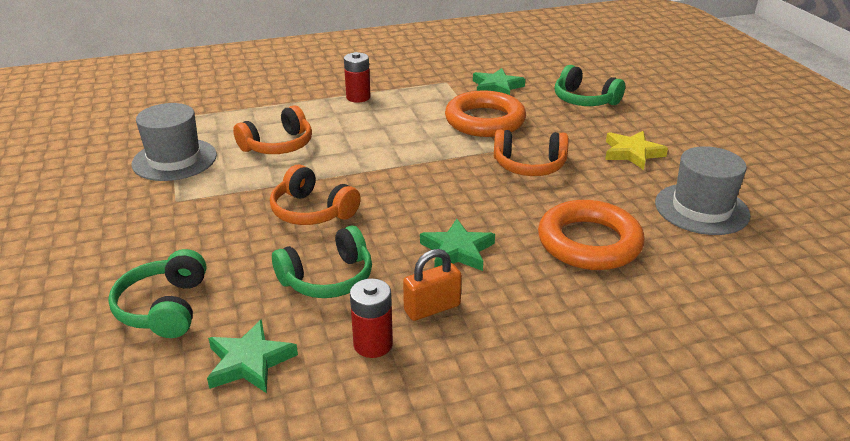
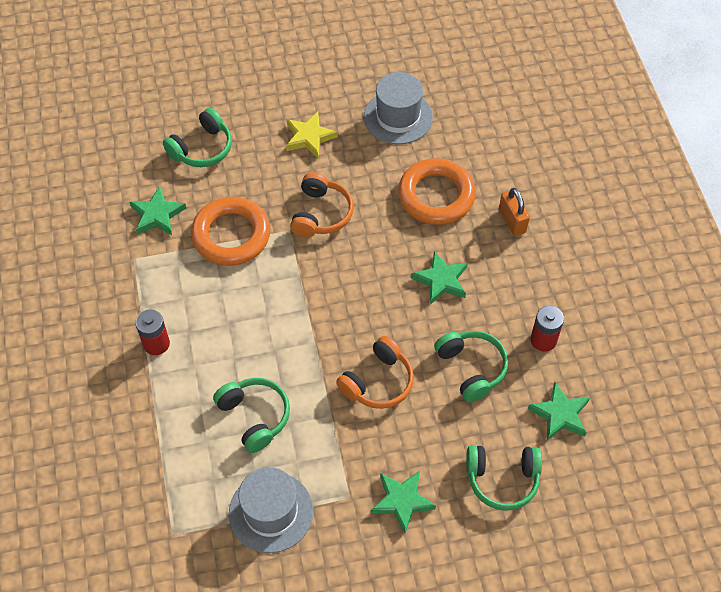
camera: 85 degrees left, 25 degrees up
orange headphones [233,105,312,154] -> green headphones [213,378,290,453]
orange padlock [403,249,462,321] -> orange padlock moved to [499,188,530,236]
none -> green star [371,471,436,533]

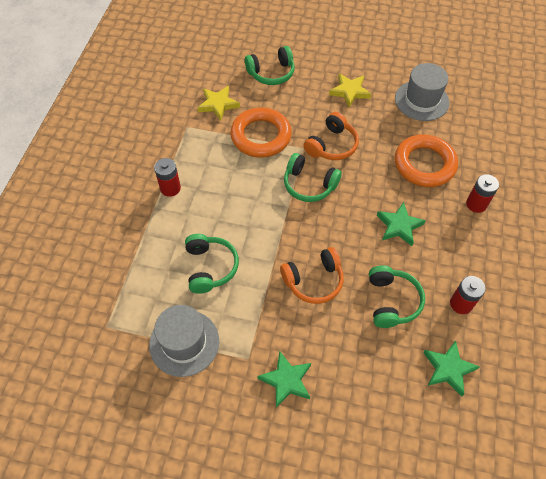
camera: 25 degrees right, 0 degrees up
green star [130,186,186,235] -> yellow star [197,86,240,121]
green headphones [466,445,542,511] -> green headphones moved to [284,153,342,202]
orange padlock [499,188,530,236] -> red battery [466,174,499,213]

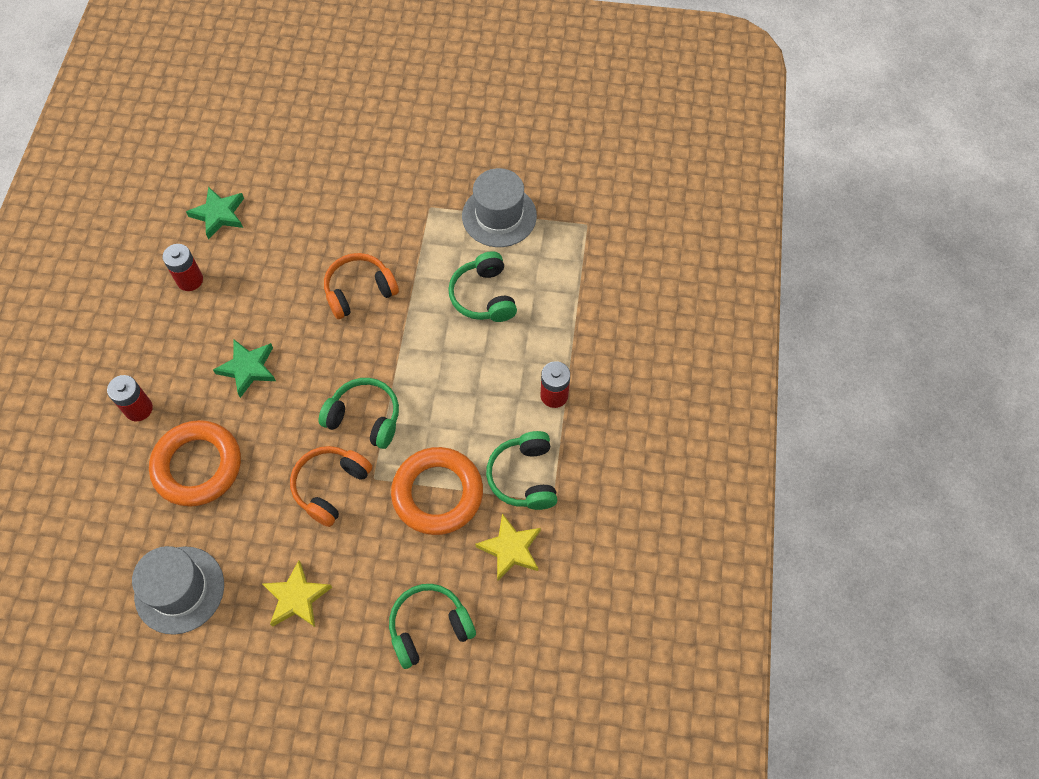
camera: 175 degrees right, 5 degrees up
green star [258,351,311,408] -> none
green headphones [369,265,425,328] -> green headphones moved to [486,431,557,510]

